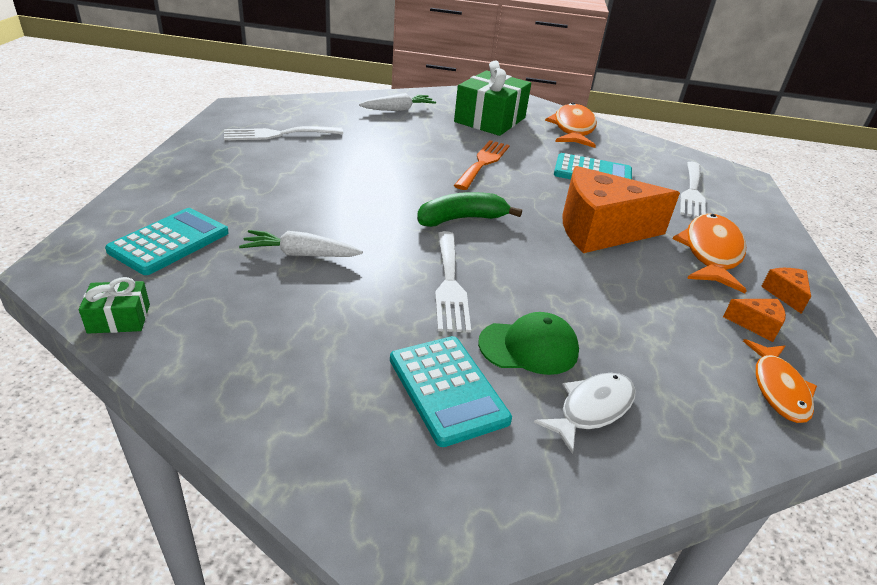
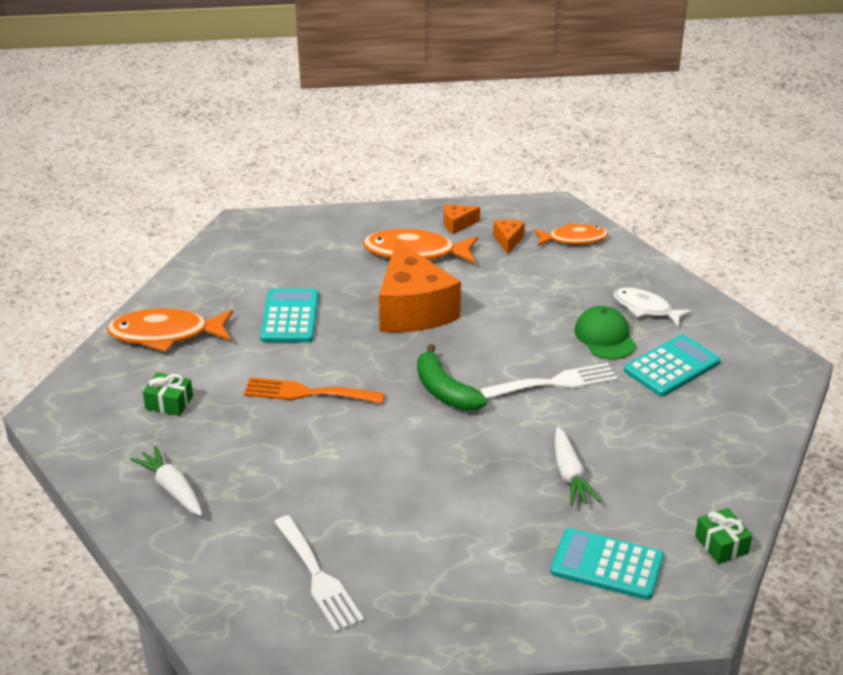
camera: 100 degrees left, 0 degrees up
green gift [454,60,531,136] -> green gift [143,372,193,416], size x0.46
white fork [680,162,706,218] -> none

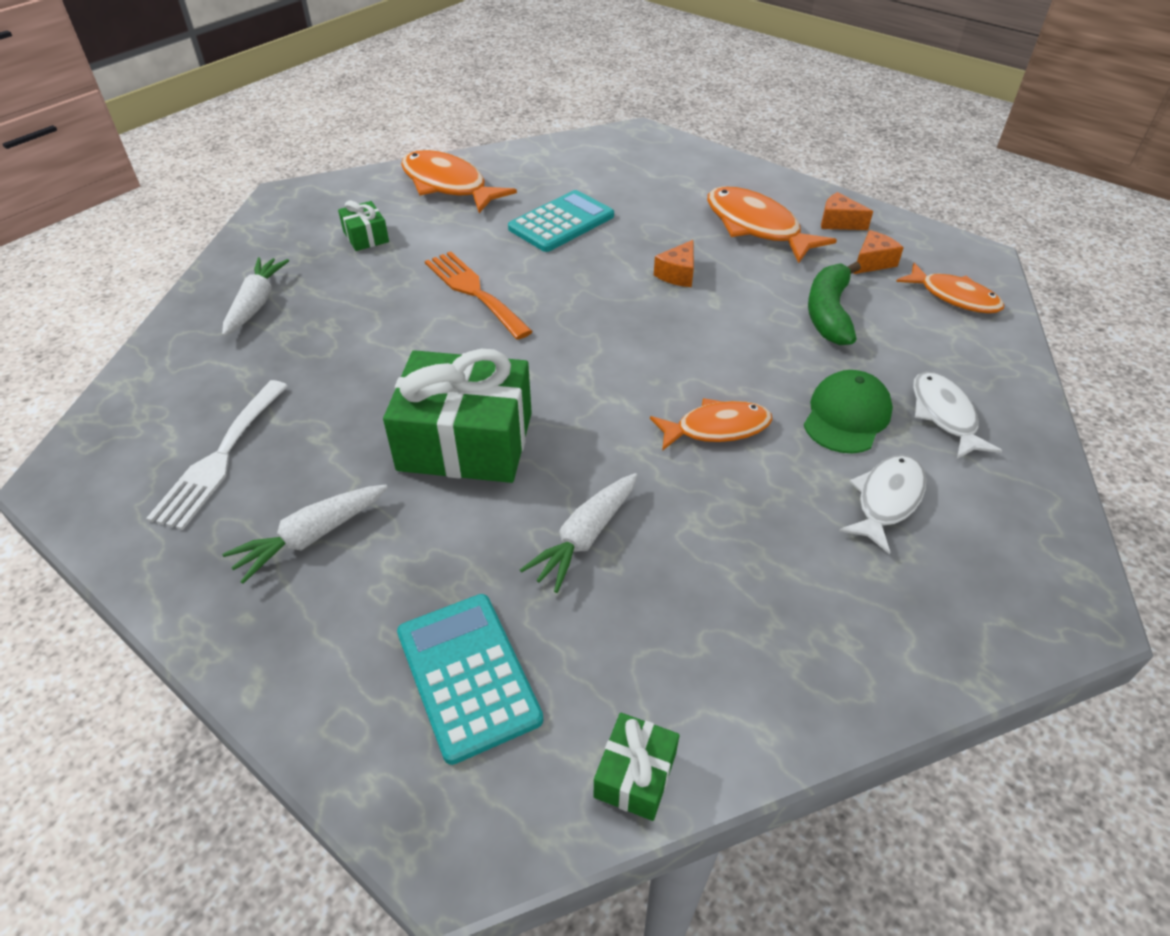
camera: 45 degrees right, 10 degrees up
orange cheese [379,240,461,332] -> orange cheese [654,240,694,287], size x0.41
green banana [417,344,487,411] -> green banana moved to [808,262,861,345]
white fork [480,363,618,399] -> orange fish [650,398,772,451]
turquoise calculator [624,334,720,396] -> white fish [839,455,926,555]
none -> white carrot [222,485,388,584]
none -> green gift [383,349,532,483]

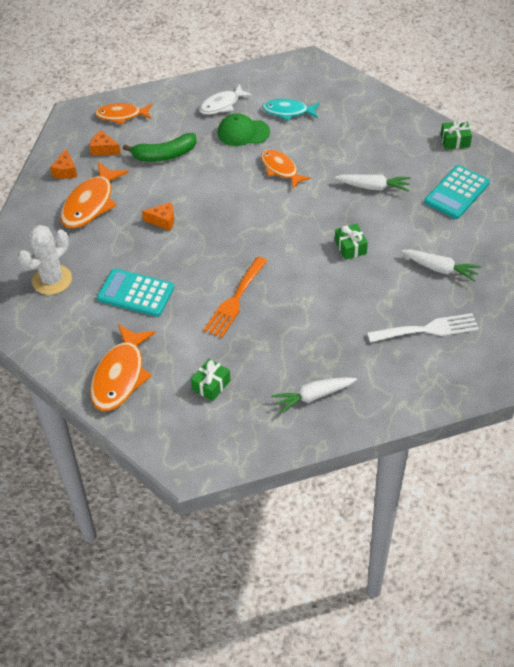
camera: 115 degrees left, 5 degrees up
green gift [383,349,532,483] -> green gift [335,223,368,260], size x0.46
white fish [839,455,926,555] -> turquoise fish [262,99,320,121]
orange fish [896,263,1004,313] -> orange fish turned 105 degrees counterclockwise [95,103,152,125]
none -> white cactus [18,225,72,295]

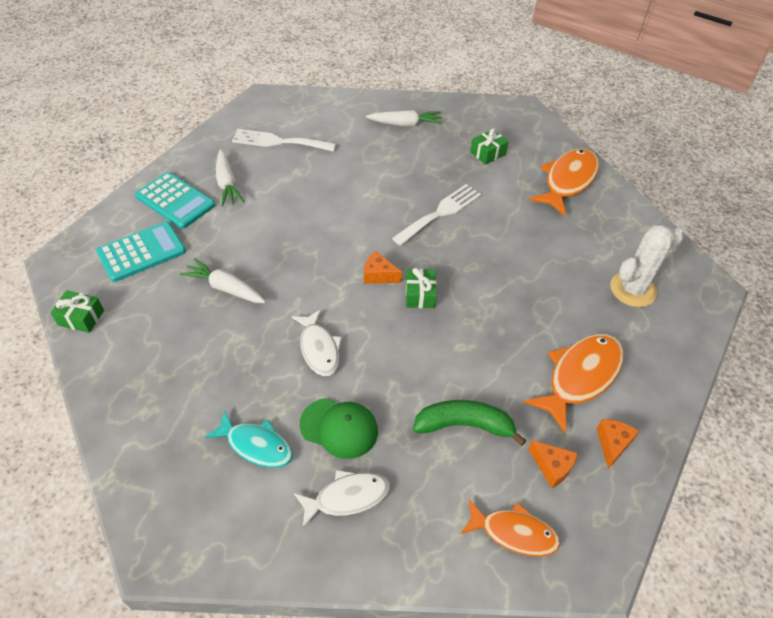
camera: 165 degrees left, 0 degrees up
turquoise calculator [97,268,174,317] -> turquoise calculator moved to [135,172,215,229]
orange cheese [142,202,174,231] -> orange cheese moved to [364,251,402,284]
orange fork [204,257,267,338] -> white fork [392,184,481,246]
orange fish [261,149,311,189] -> white fish [292,309,342,376]
green gift [335,223,368,260] -> green gift moved to [406,268,437,308]
white carrot [401,250,481,282] -> white carrot turned 150 degrees counterclockwise [216,149,244,206]

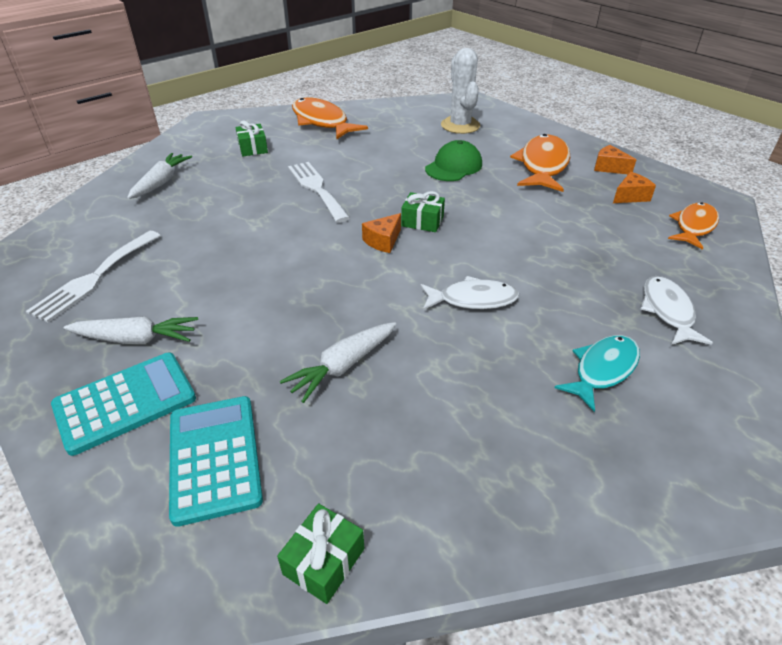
camera: 70 degrees left, 10 degrees down
green cap [300,398,378,459] -> green cap moved to [425,140,482,181]
green banana [413,400,527,446] -> none
orange fish [524,334,624,434] -> orange fish turned 45 degrees clockwise [510,134,570,192]

